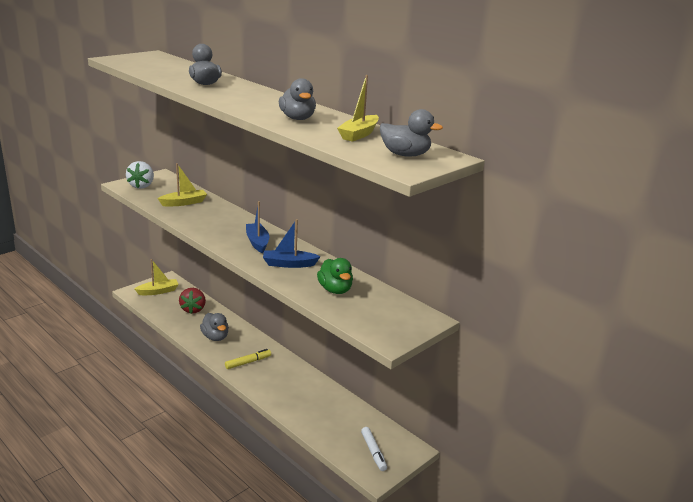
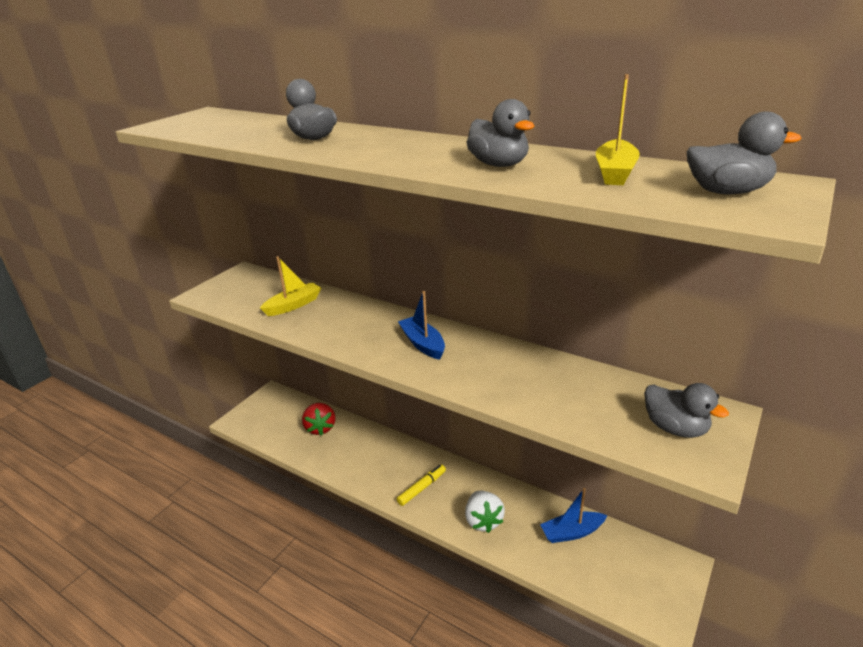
camera: 10 degrees left, 5 degrees up
white strawberry [126,161,154,189] -> white strawberry moved to [465,491,505,533]
yellow boat [134,259,179,295] -> none
grey duck [200,313,229,341] -> grey duck moved to [644,383,729,438]
blue boat [263,219,321,268] -> blue boat moved to [540,488,608,543]
green duck [317,258,353,294] -> none
white marker [361,427,387,471] -> none

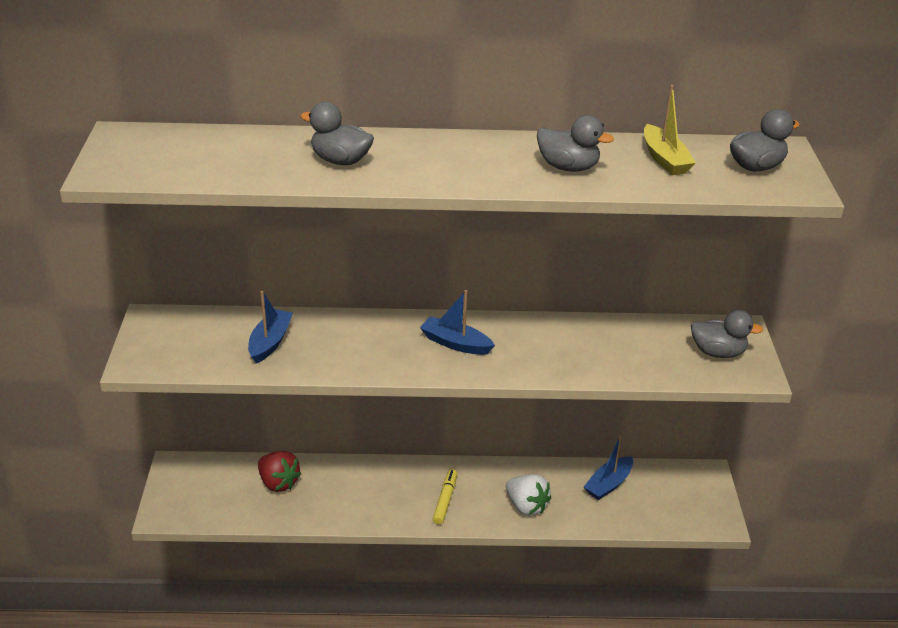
camera: 35 degrees left, 5 degrees up
yellow boat [260,256,321,316] -> blue boat [248,291,293,364]

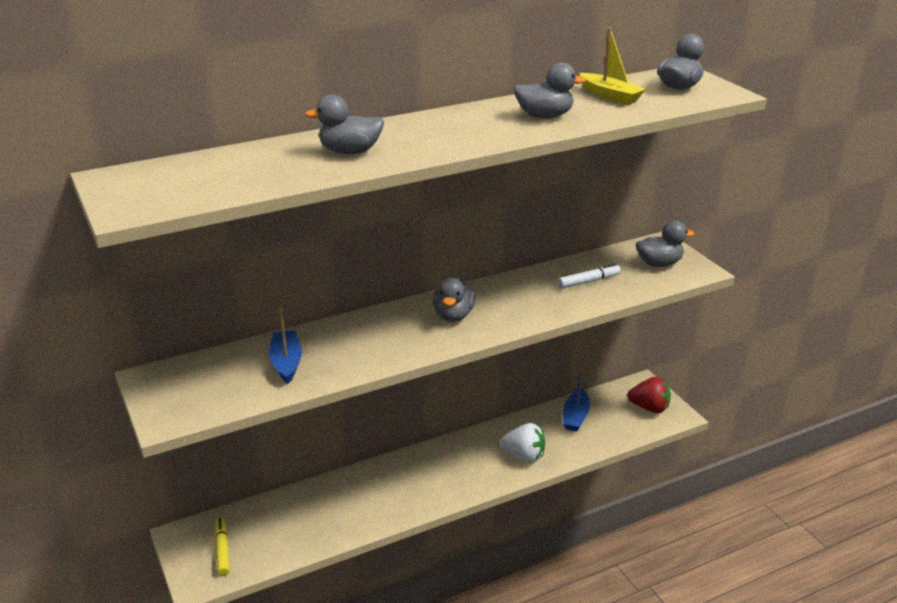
camera: 25 degrees left, 5 degrees down
red strawberry [258,451,301,492] -> red strawberry moved to [627,377,671,413]
blue boat [420,290,495,355] -> grey duck [432,276,475,322]
yellow marker [433,469,457,525] -> yellow marker moved to [215,517,230,576]
none -> white marker [558,264,621,289]

